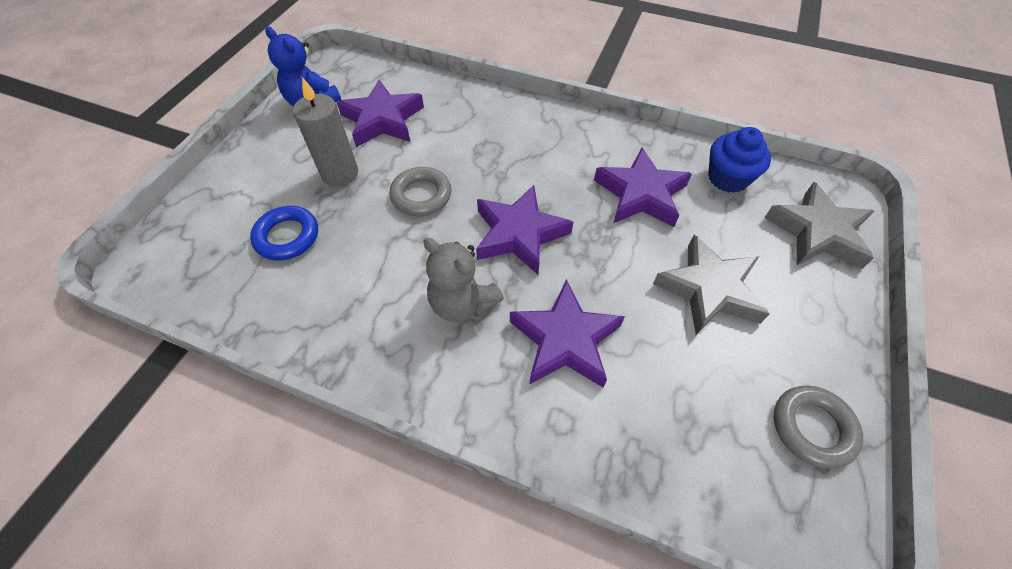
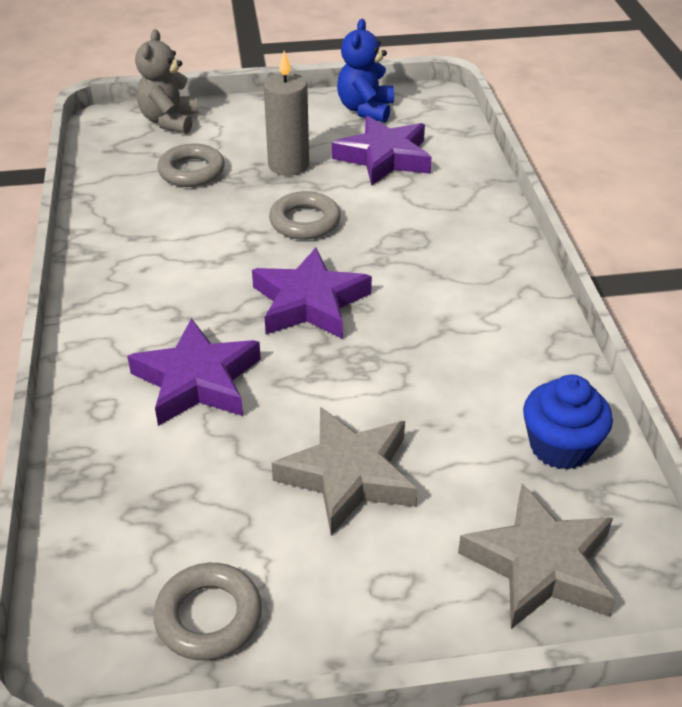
camera: 60 degrees right, 15 degrees down
blue ring [250,206,318,260] -> grey ring [157,143,225,187]
grey teddy bear [423,238,504,322] -> grey teddy bear moved to [135,29,199,134]
purple star [594,148,692,227] -> none

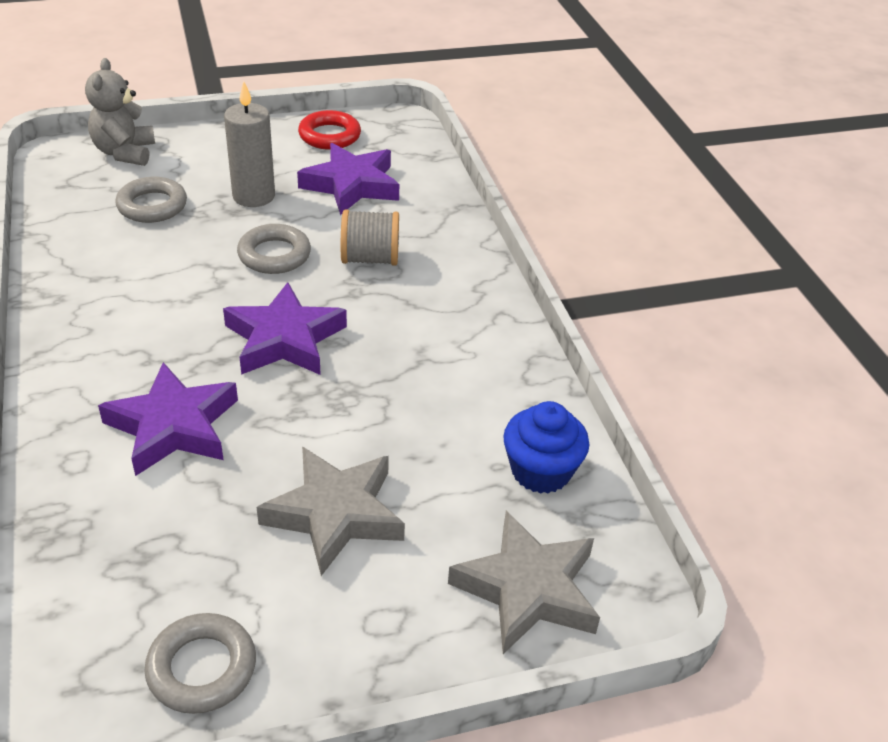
camera: 10 degrees left, 0 degrees up
blue teddy bear [337,19,394,123] -> red ring [298,110,361,150]
none -> grey spool [341,210,399,266]

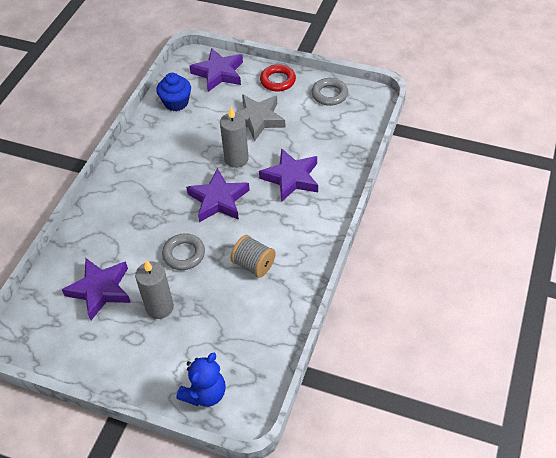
camera: 140 degrees left, 10 degrees up
grey teddy bear [85,58,155,166] -> blue teddy bear [176,353,226,407]
grey ring [115,177,187,223] -> none
red ring [298,110,361,150] -> red ring moved to [260,64,296,92]
grey spool [341,210,399,266] -> grey spool moved to [231,235,276,278]
grey star [448,511,600,654] -> purple star [189,48,243,92]
none -> grey candle [220,107,249,168]

